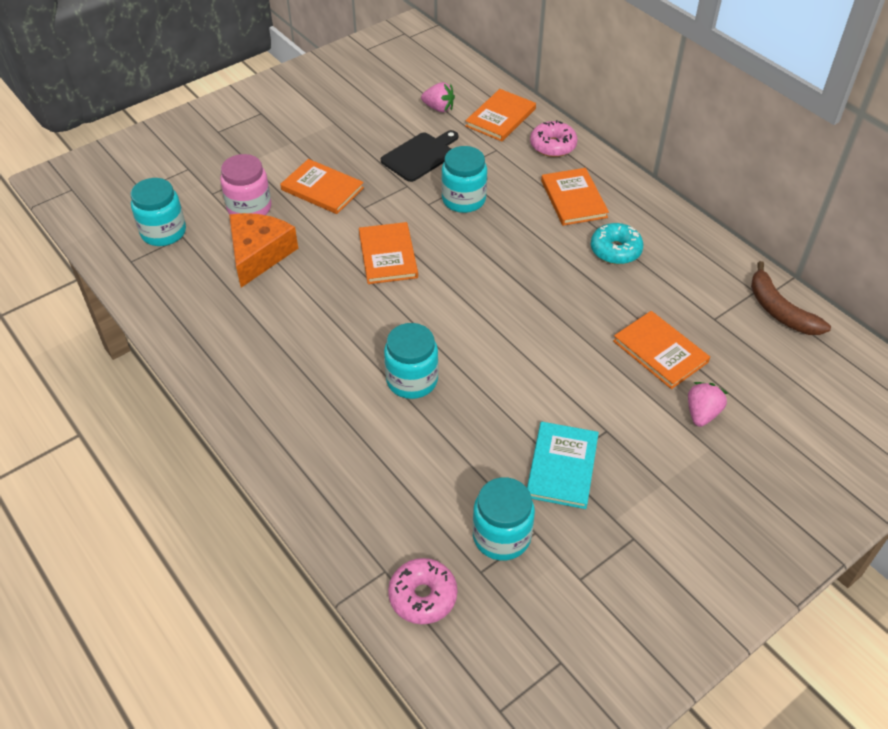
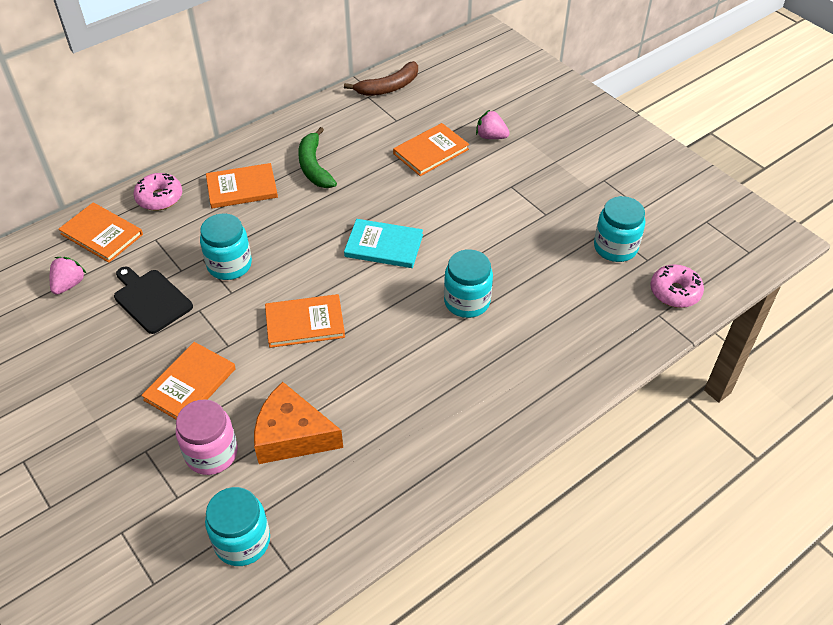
camera: 90 degrees left, 0 degrees up
turquoise book [527,422,599,509] -> turquoise book moved to [344,219,423,268]
turquoise donut [591,223,644,264] -> green banana [298,127,337,188]

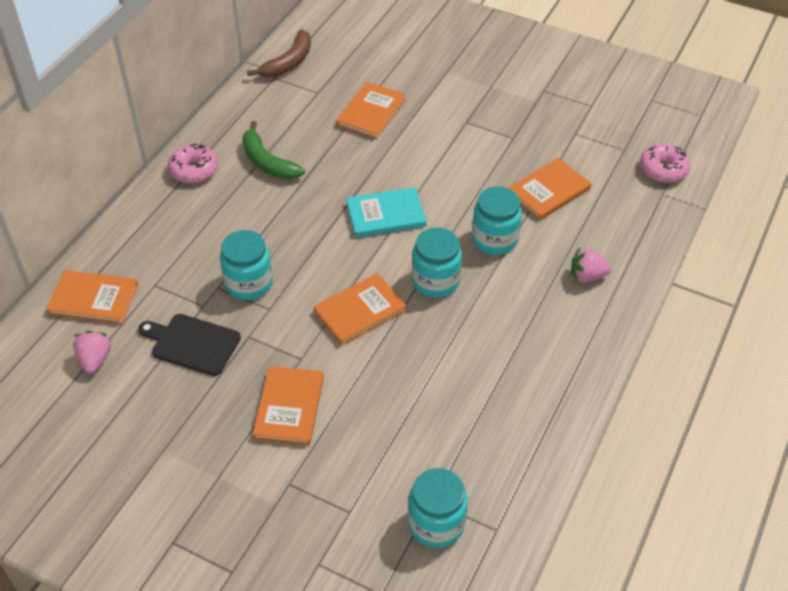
camera: 25 degrees left, 0 degrees up
pink donut [133,173,182,210] -> pink donut moved to [168,144,218,183]
pink jar [176,399,238,475] -> none
orange book [206,163,278,208] -> orange book moved to [508,158,591,220]
orange cheese [254,382,343,464] -> none
pink strawberry [476,110,510,139] -> pink strawberry moved to [571,248,611,283]
turquoise jar [594,196,645,262] -> turquoise jar moved to [412,228,462,298]

